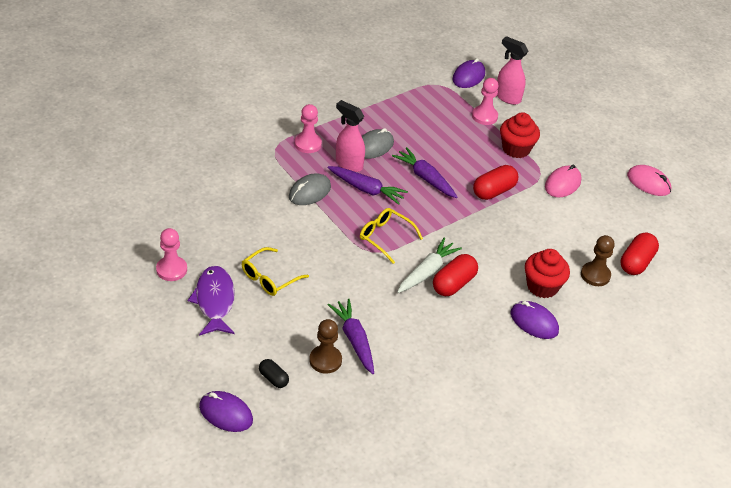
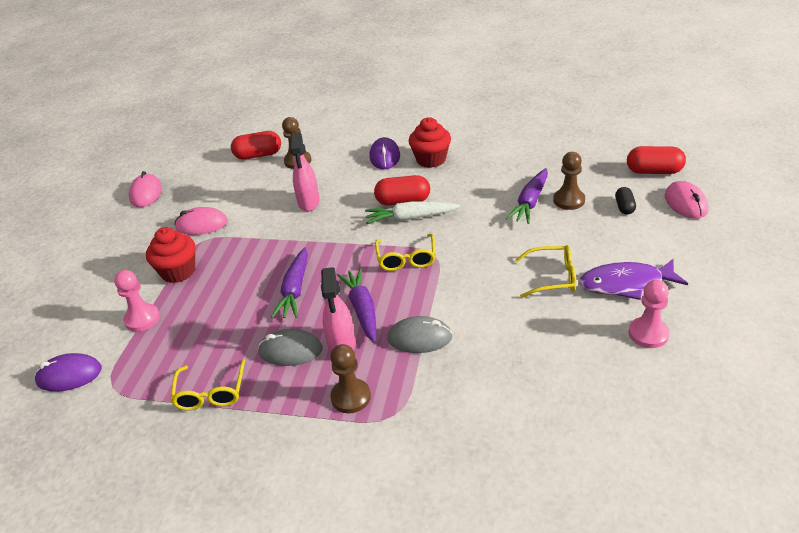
camera: 125 degrees left, 5 degrees down
purple fish [188,266,235,336] -> purple fish turned 45 degrees clockwise [579,259,688,300]
purple mouse [199,391,253,432] -> pink mouse [665,181,708,219]
pink pawn [295,104,322,153] -> brown pawn [330,344,371,413]
red capsule [473,165,518,200] -> red capsule moved to [627,146,686,174]
pink spray bottle [497,36,528,105] -> pink spray bottle moved to [290,132,320,211]
red cupcake [525,249,570,298] -> red cupcake moved to [409,117,451,168]
none -> yellow glasses [170,359,245,410]

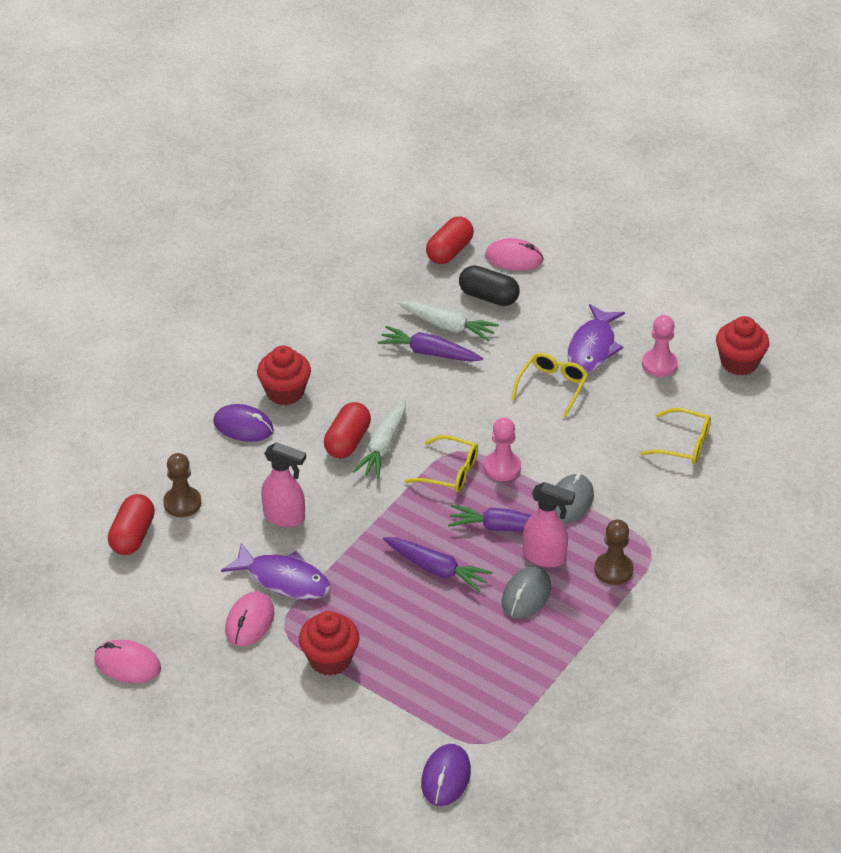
camera: 70 degrees left, 5 degrees up
pink pawn [114,270,160,332] -> pink pawn moved to [484,417,521,481]
yellow glasses [170,359,245,410] -> yellow glasses moved to [640,408,711,464]
purple carrot [506,168,548,224] -> purple carrot turned 150 degrees clockwise [378,326,483,362]
brown pawn [553,152,585,210] -> white carrot [398,301,499,342]
black capsule [615,187,636,215] -> black capsule [459,265,520,306], size x1.69
none -> purple fish [221,542,331,600]
none -> red cupcake [716,316,769,375]

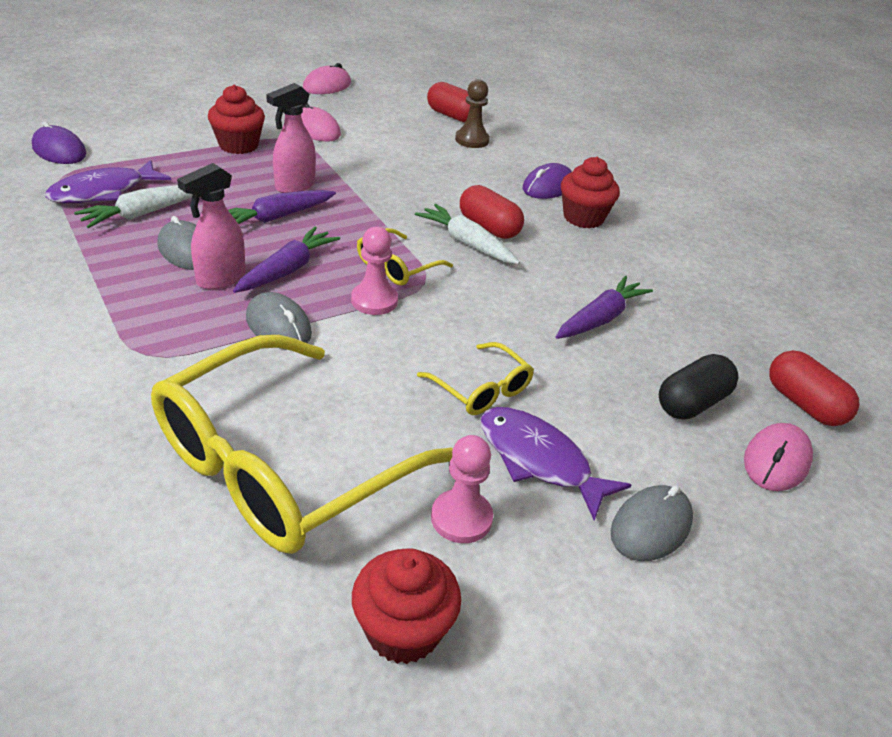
camera: 110 degrees right, 5 degrees down
purple fish [221,542,331,600] -> purple fish moved to [45,160,171,203]
pink spray bottle [261,442,306,527] -> pink spray bottle moved to [266,83,316,193]
white carrot [398,301,499,342] -> white carrot moved to [74,185,193,228]
brown pawn [594,520,634,585] -> none
yellow glasses [640,408,711,464] -> yellow glasses [151,335,453,554], size x2.32
none -> grey mouse [611,485,693,561]

